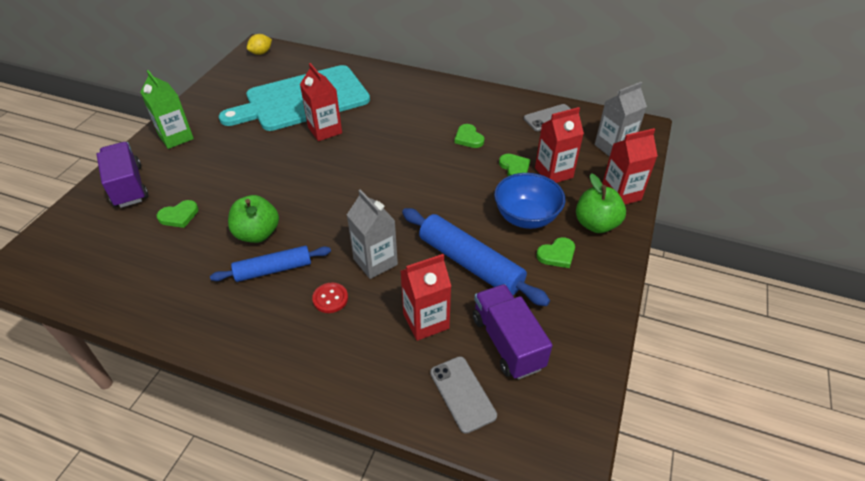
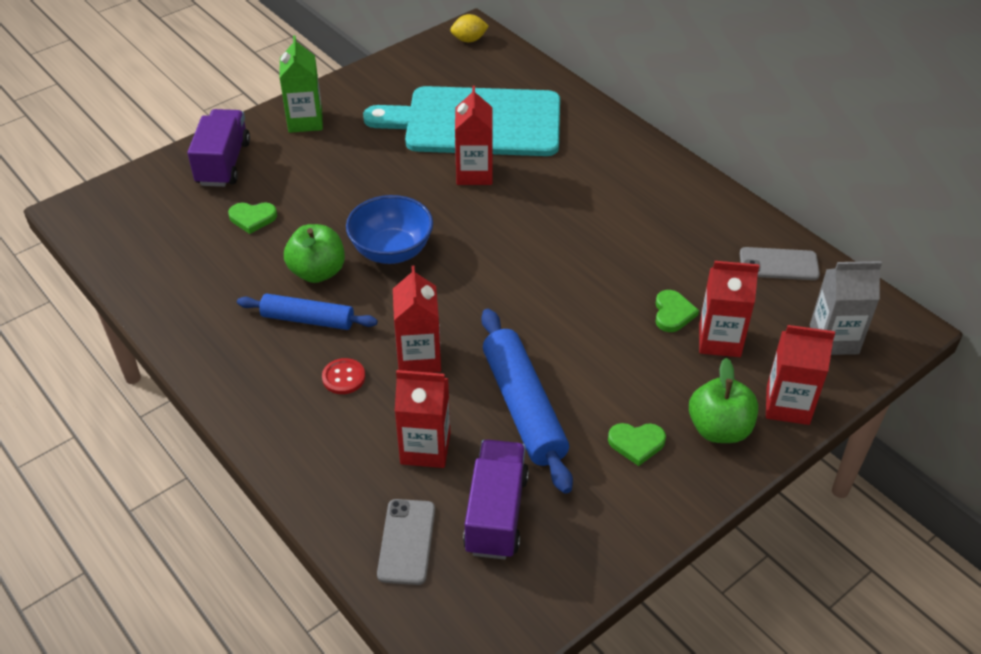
camera: 30 degrees right, 0 degrees up
grey carton [347,189,398,279] -> red carton [393,266,441,373]
green heart [454,124,484,148] -> none
blue bowl [494,173,565,229] -> blue bowl moved to [346,195,433,264]

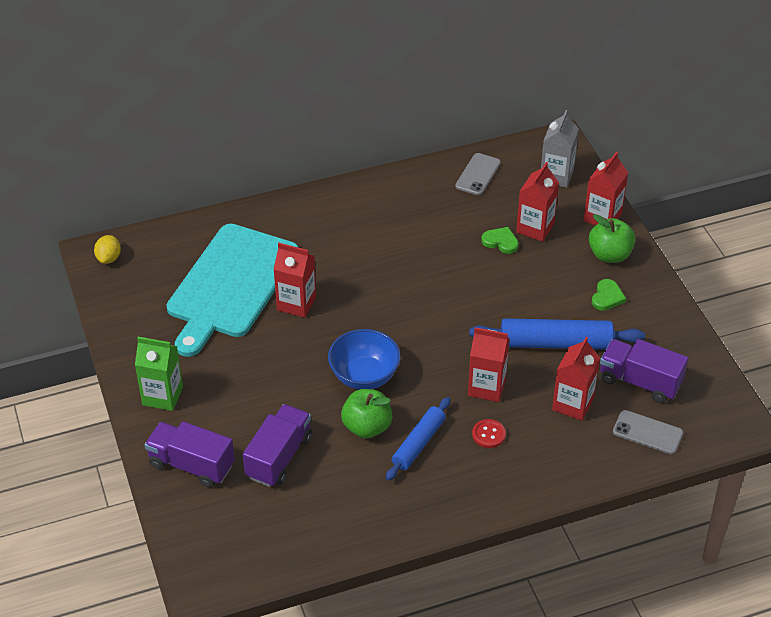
camera: 70 degrees left, 0 degrees up
green heart [228,202,277,234] -> purple truck [243,404,312,487]

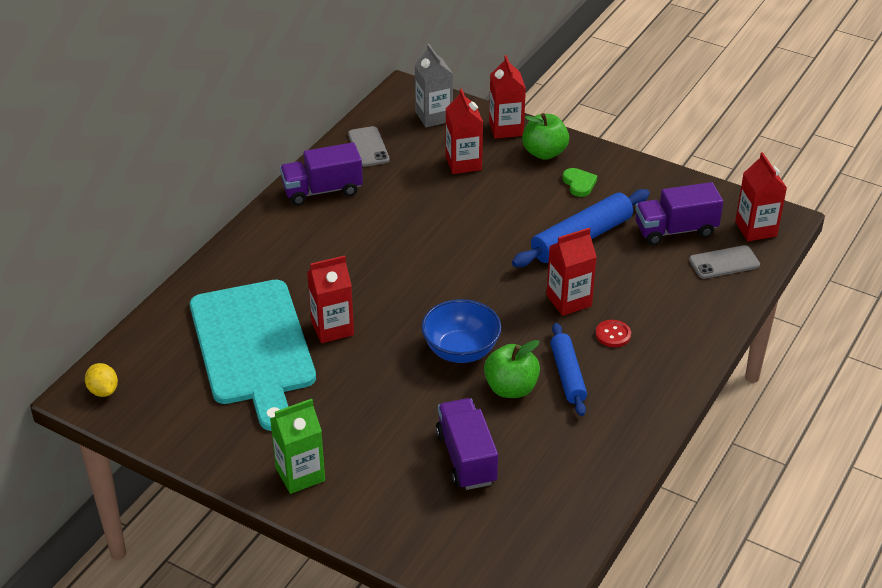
camera: 40 degrees left, 5 degrees down
purple truck [145,421,235,488] -> purple truck moved to [280,142,363,206]
green heart [481,227,519,254] -> none
red carton [552,337,600,421] -> red carton moved to [735,152,787,241]

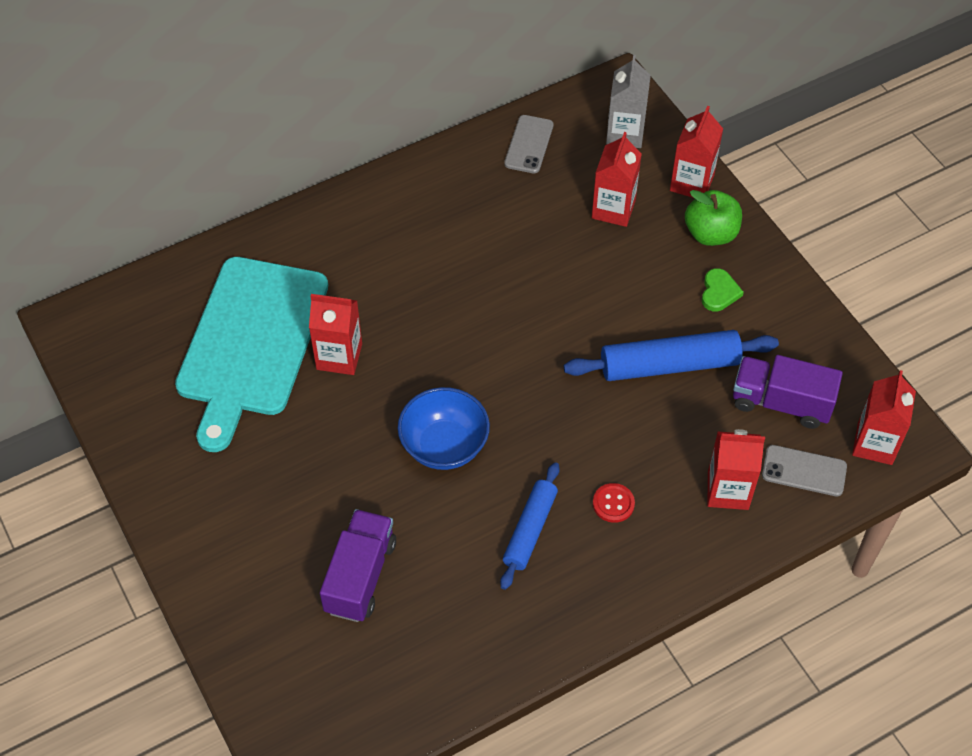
camera: 30 degrees right, 15 degrees up
yellow lemon [85,363,118,397] -> none
green carton [270,399,325,494] -> none
purple truck [280,142,363,206] -> none
green apple [484,340,540,398] -> none
red carton [546,228,597,316] -> red carton moved to [708,429,765,510]

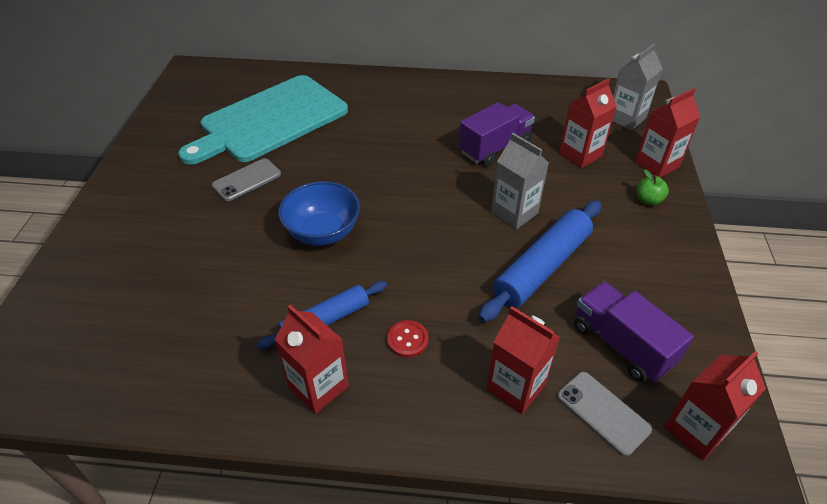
camera: 35 degrees right, 10 degrees down
red carton [309,294,362,375] -> red carton moved to [274,305,349,414]
purple truck [320,509,396,622] -> purple truck moved to [459,102,535,166]
grey phone [504,115,554,173] -> grey phone moved to [212,158,281,201]
blue rolling pin [564,330,779,381] -> blue rolling pin turned 75 degrees counterclockwise [478,200,601,322]
green apple [685,190,742,246] -> green apple [637,169,669,206], size x0.59
green heart [702,268,744,312] -> none
none -> grey carton [491,133,549,229]

